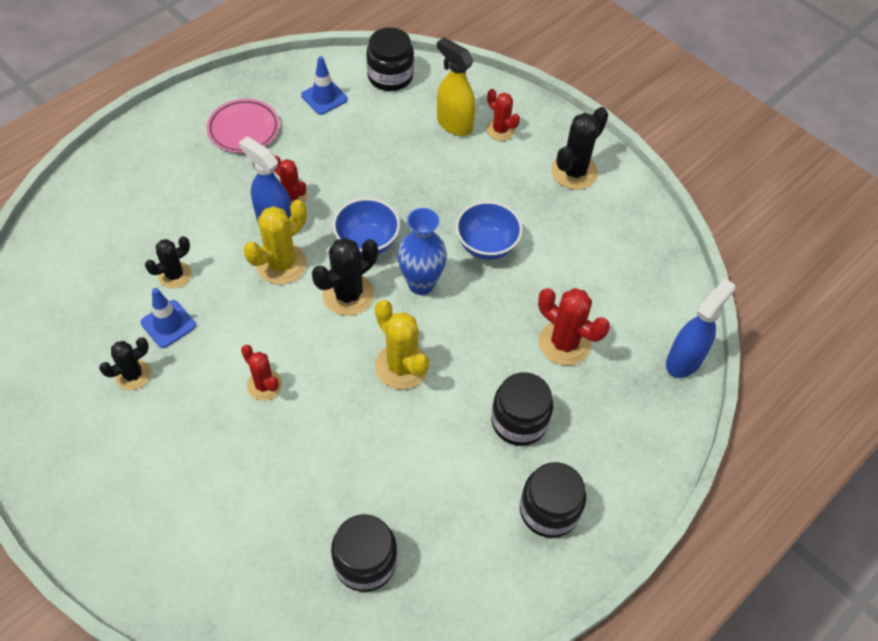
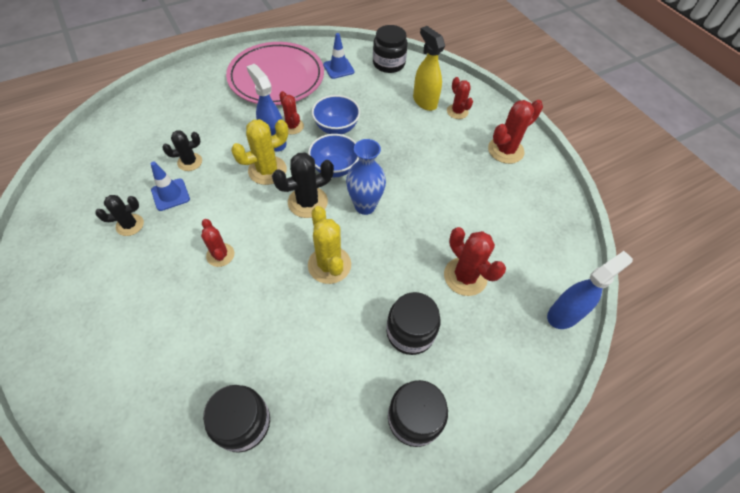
camera: 15 degrees right, 0 degrees up
pink plate [207,99,279,153] -> pink plate [226,42,324,105], size x1.88
blue bowl [456,201,523,260] -> blue bowl moved to [312,95,360,134]
black cactus [551,107,608,190] -> red cactus [488,100,543,164]

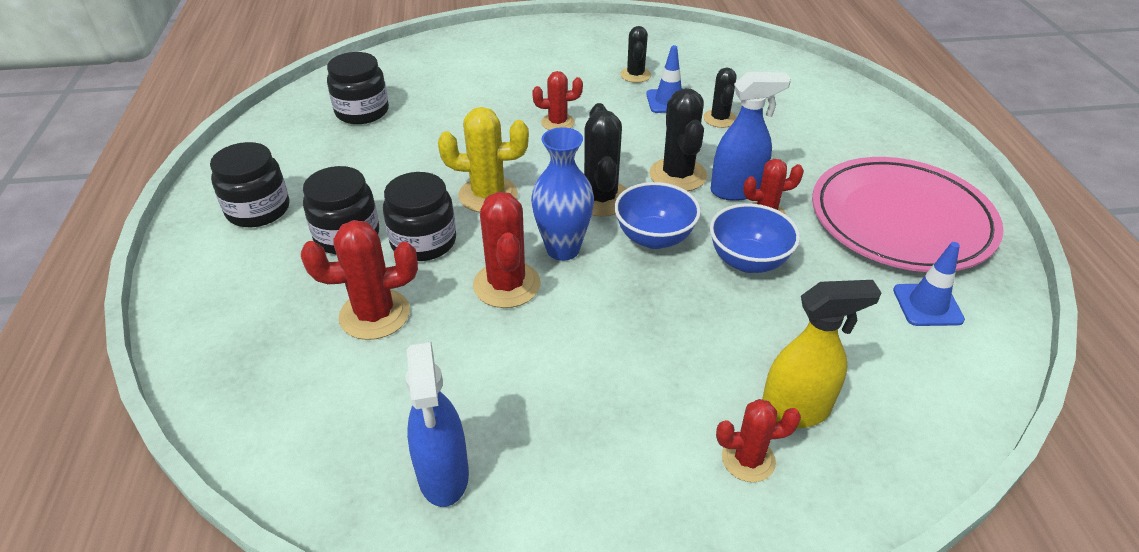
camera: 115 degrees right, 15 degrees down
yellow cactus [231,119,288,185] -> black cactus [649,88,707,191]
black jar [373,25,408,73] -> black jar moved to [383,172,456,261]
red cactus [488,100,543,164] -> red cactus moved to [473,192,541,308]
blue spray bottle [547,251,633,329] -> blue spray bottle moved to [405,341,469,507]

